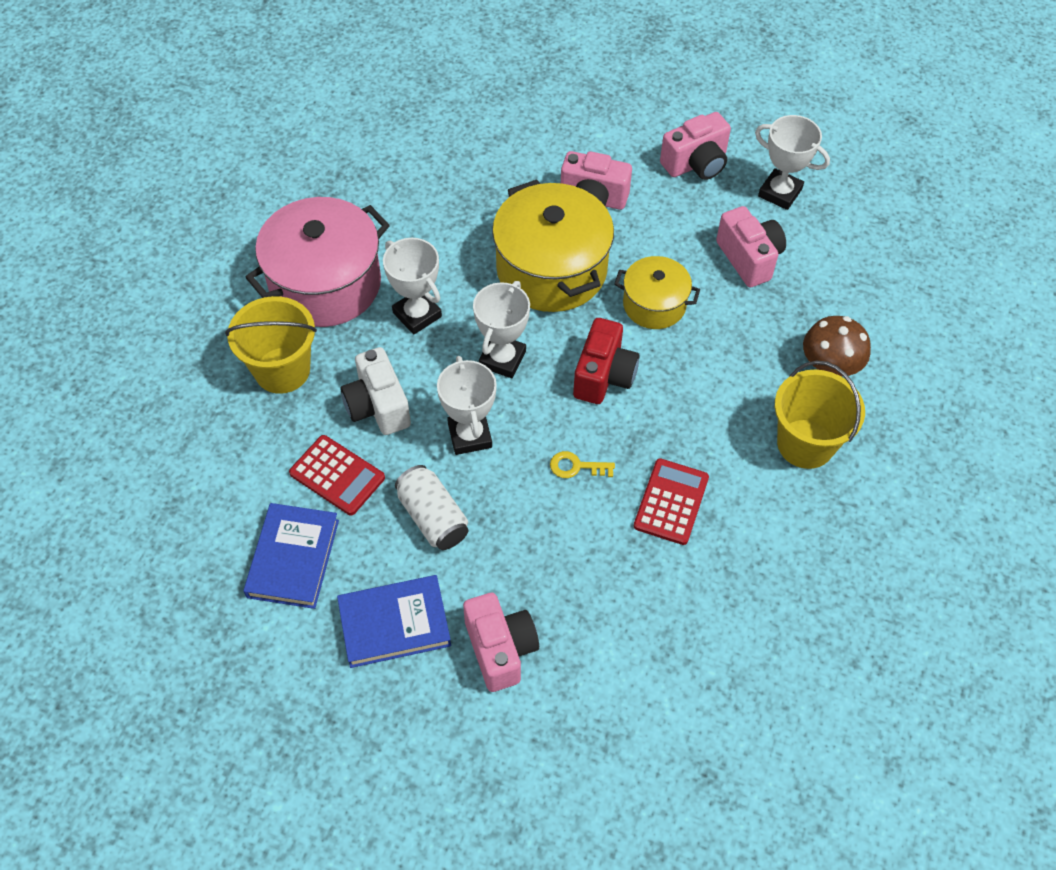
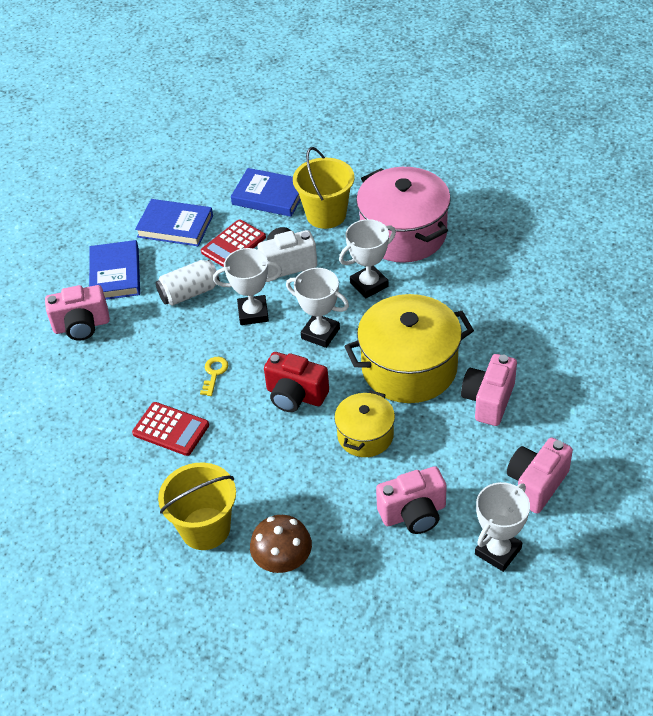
camera: 100 degrees right, 10 degrees down
pink camera [660,112,731,180] -> pink camera turned 60 degrees clockwise [507,437,573,514]
none -> blue book [231,168,301,217]

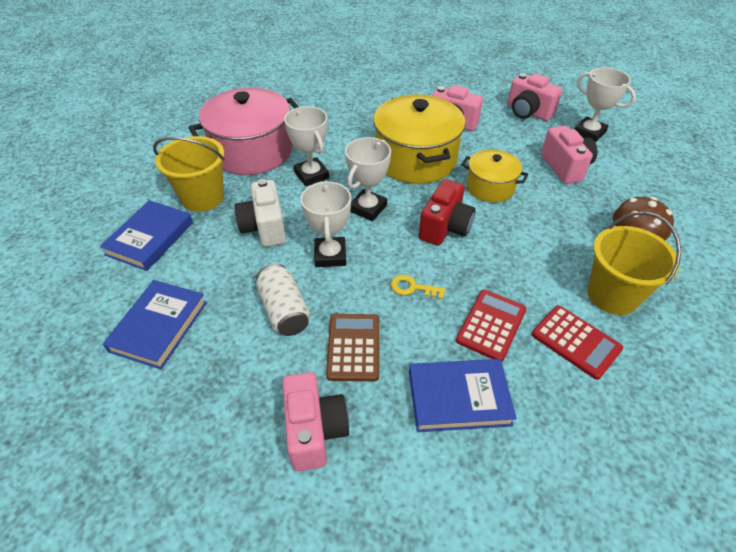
camera: 90 degrees left, 0 degrees up
blue book [89,240,140,300] -> blue book moved to [409,359,517,432]
red calculator [201,219,266,267] -> red calculator moved to [532,305,623,380]
none -> brown calculator [326,314,379,381]

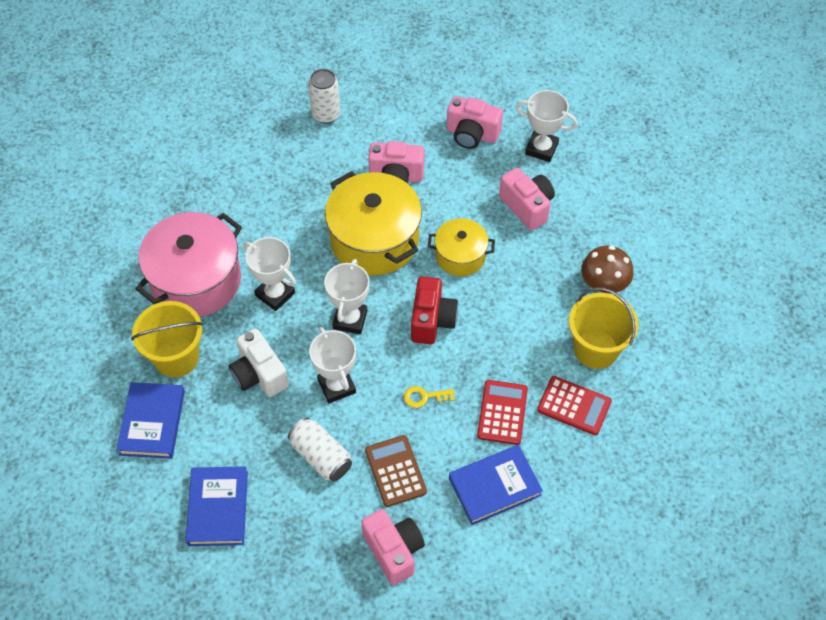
camera: 20 degrees left, 10 degrees up
none -> white can [308,69,340,124]

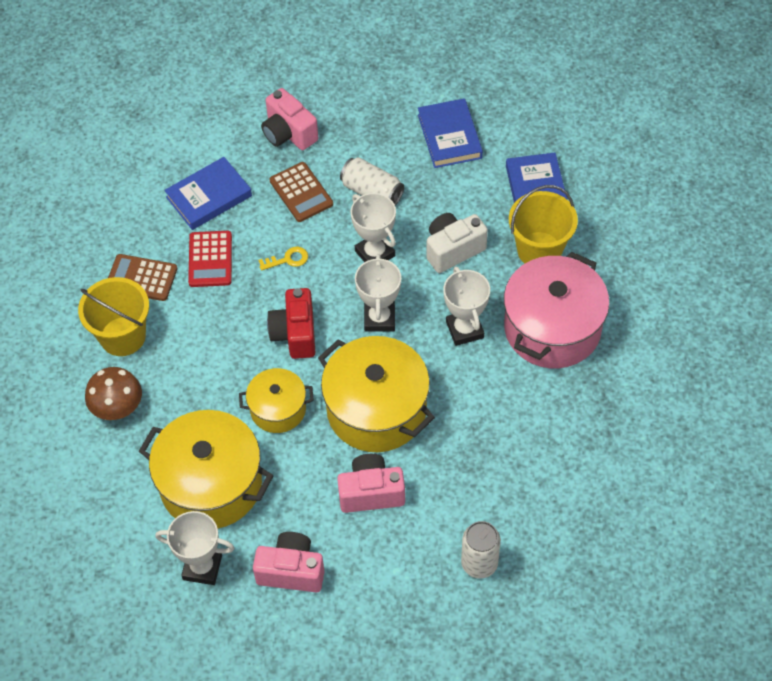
camera: 170 degrees right, 0 degrees up
white camera [229,328,289,397] -> white camera turned 75 degrees counterclockwise [427,213,488,273]
white trophy [244,237,296,311] -> white trophy turned 45 degrees clockwise [443,267,490,346]
pink camera [499,168,555,231] -> yellow pot [139,410,274,528]
red calculator [537,376,612,435] -> brown calculator [108,254,178,301]

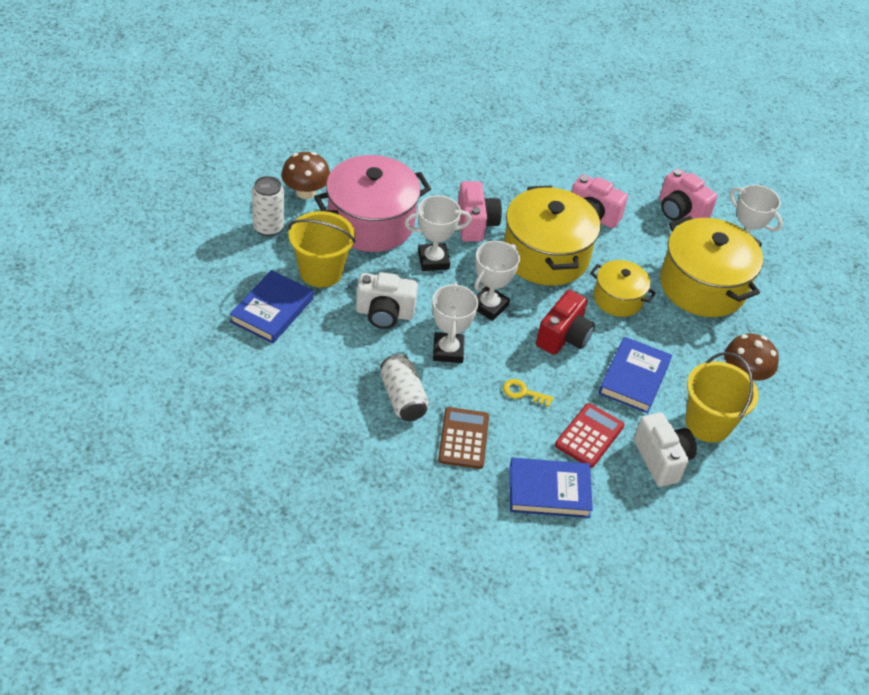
camera: 150 degrees left, 10 degrees down
brown calculator [108,254,178,301] -> white camera [634,413,697,487]
pink camera [261,88,318,150] -> pink camera moved to [458,181,502,242]
blue book [418,98,483,168] -> blue book moved to [599,337,672,413]
white trophy [443,267,490,346] -> white trophy turned 60 degrees clockwise [405,195,472,271]
white can [461,521,501,579] -> white can moved to [252,176,284,236]
none -> brown mushroom [281,152,330,199]

